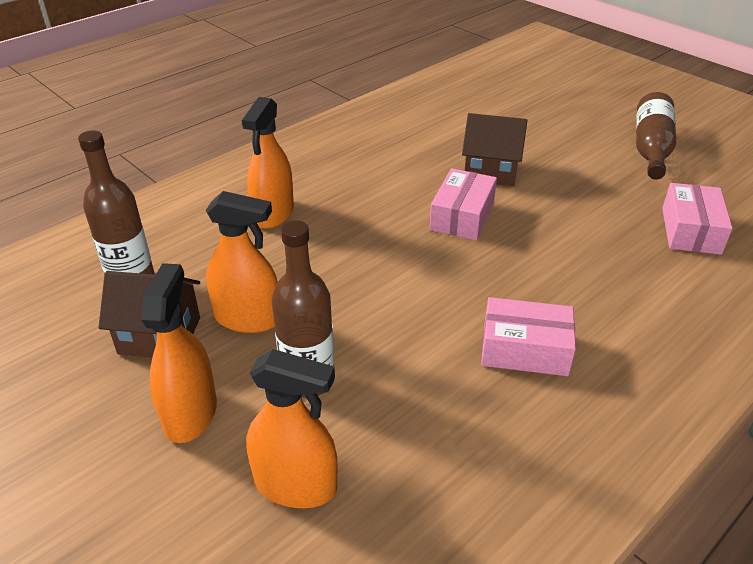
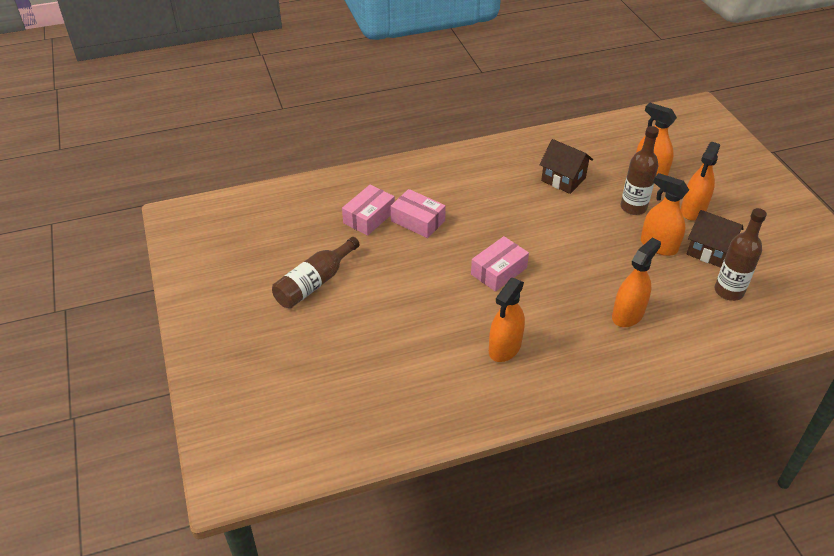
camera: 155 degrees left, 5 degrees up
brown house [462,113,528,186] -> brown house moved to [539,139,593,194]
pink box [481,297,576,376] -> pink box moved to [391,189,446,238]
none -> orange spray bottle [489,278,525,362]

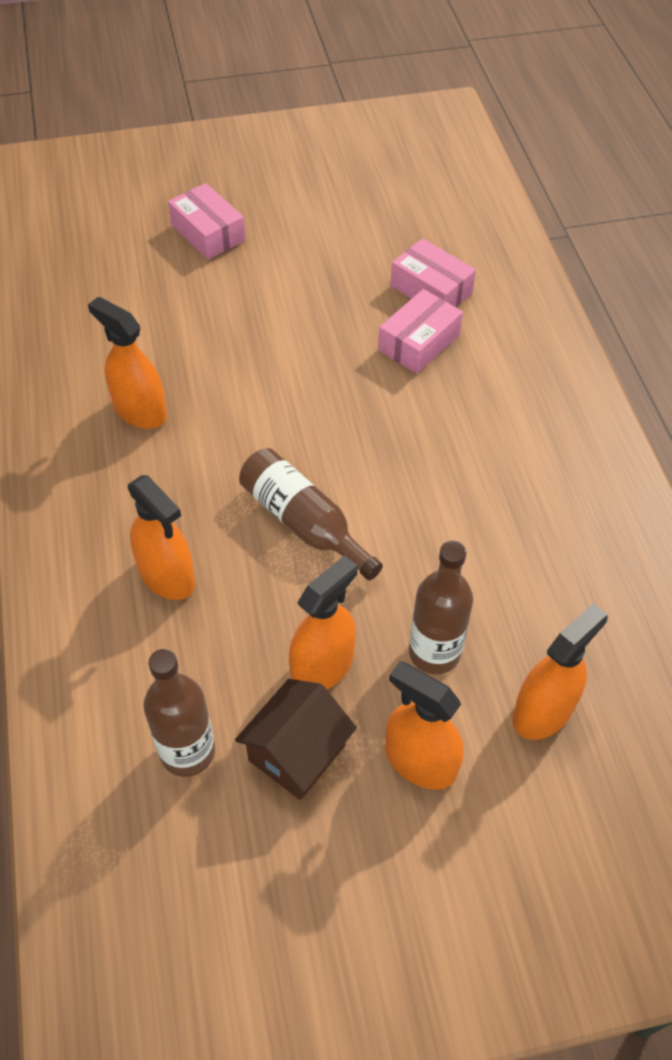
camera: 95 degrees right, 10 degrees up
brown bottle [272,237,360,309] -> brown bottle moved to [239,448,383,580]
pink box [471,236,529,292] -> pink box moved to [168,183,246,259]
brown house [539,139,593,194] -> none

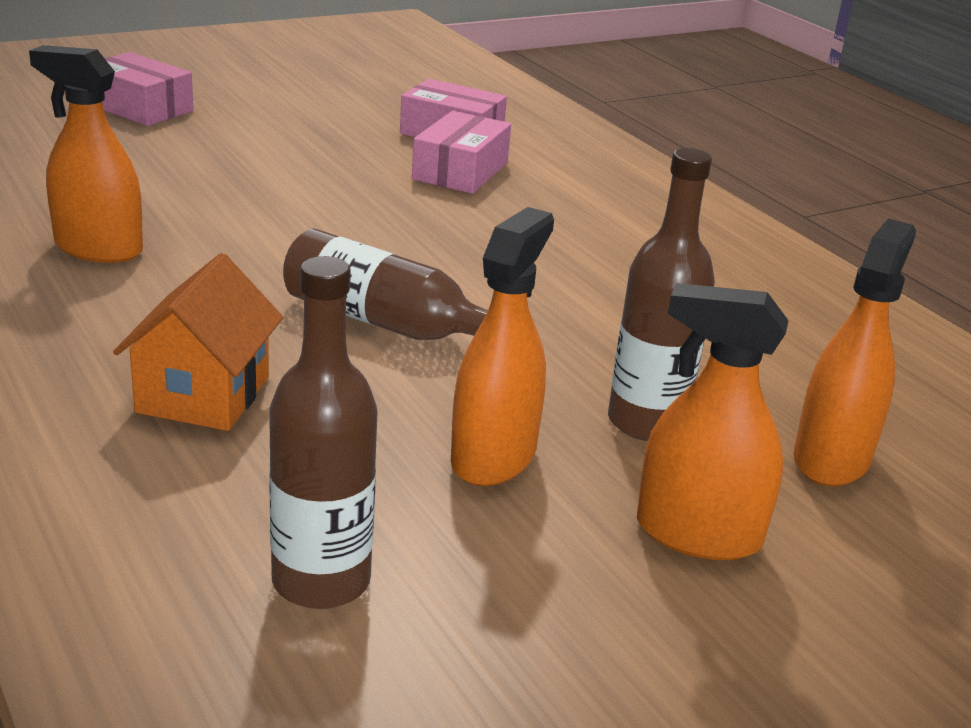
camera: 20 degrees left, 25 degrees down
orange spray bottle [128,475,195,600] -> orange house [113,253,283,431]
brown house [235,679,357,800] -> none

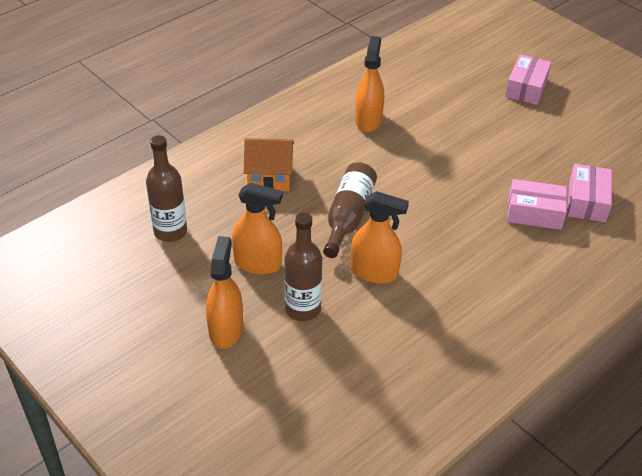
camera: 80 degrees right, 15 degrees up
orange spray bottle [794,218,916,487] -> orange spray bottle moved to [351,191,409,284]

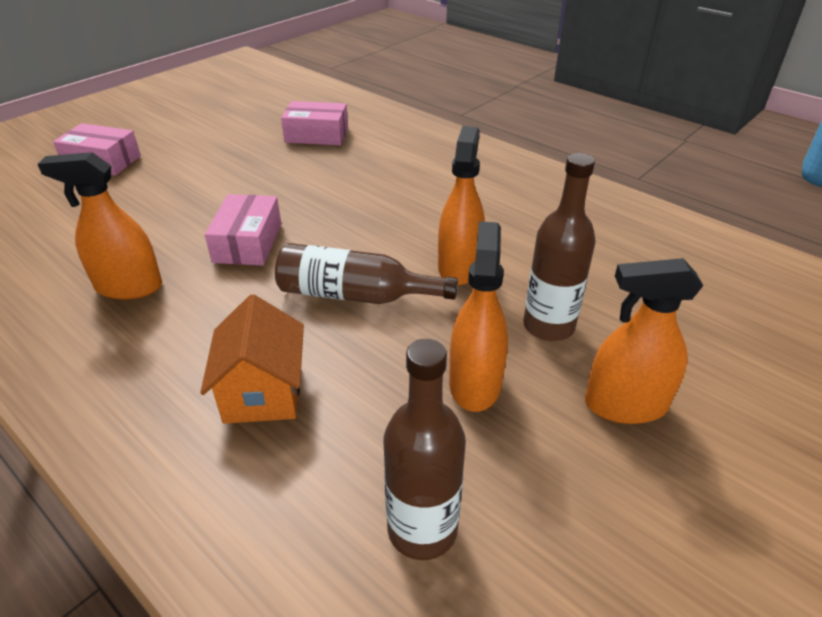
camera: 95 degrees left, 5 degrees down
pink box [507,179,567,230] -> pink box moved to [205,194,281,266]

